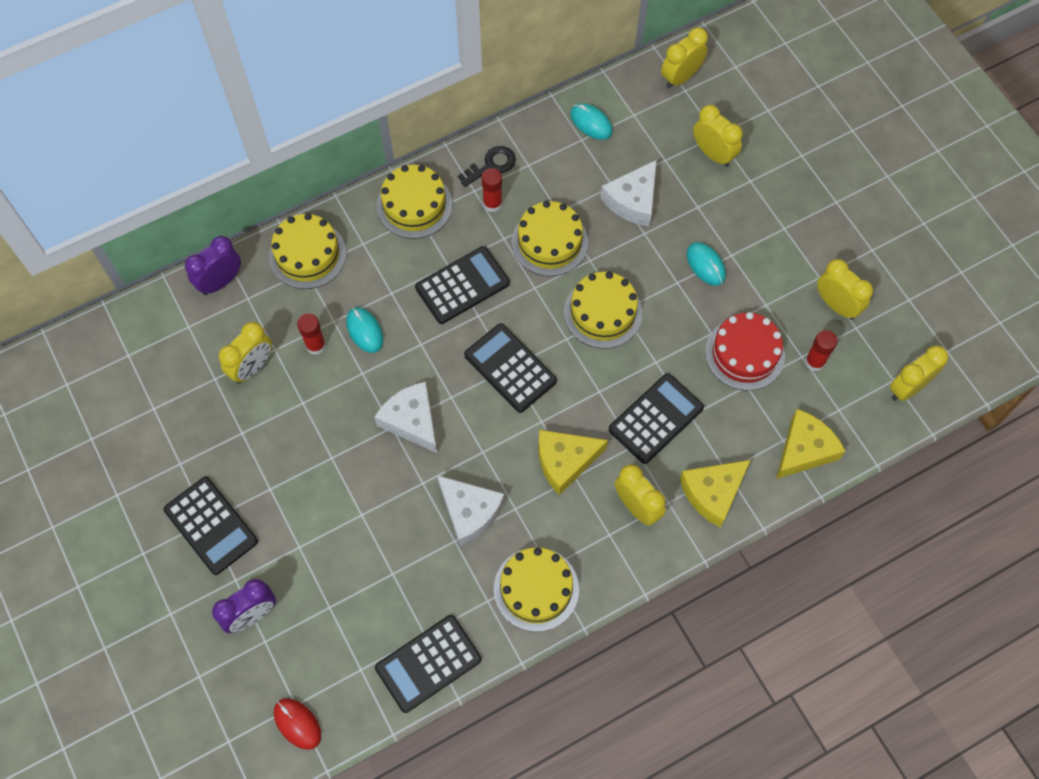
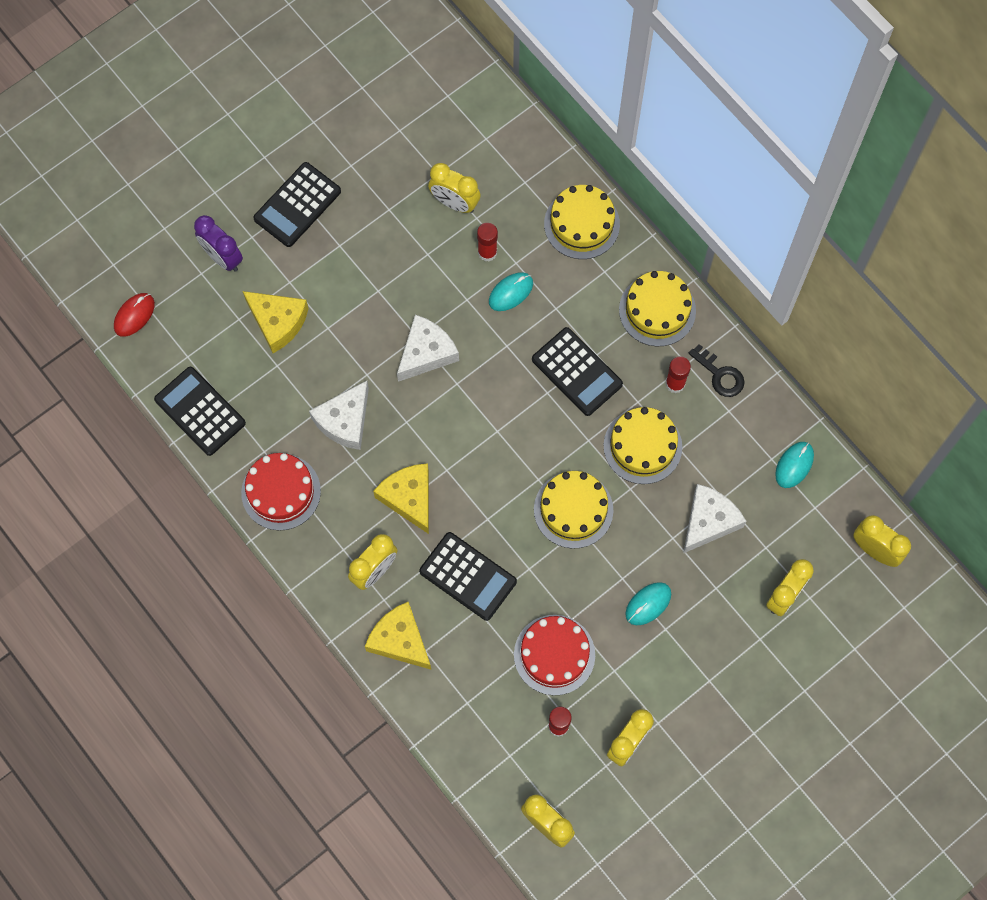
camera: 80 degrees right, 5 degrees up
purple clock [185,236,241,295] -> none
black calculator [464,323,557,413] -> none
yellow cake [494,547,579,632] -> red cake [241,453,321,531]
white cheese [601,160,657,226] -> white cheese turned 105 degrees clockwise [683,484,746,553]
yellow cheese [776,409,845,479] -> yellow cheese moved to [243,291,309,353]

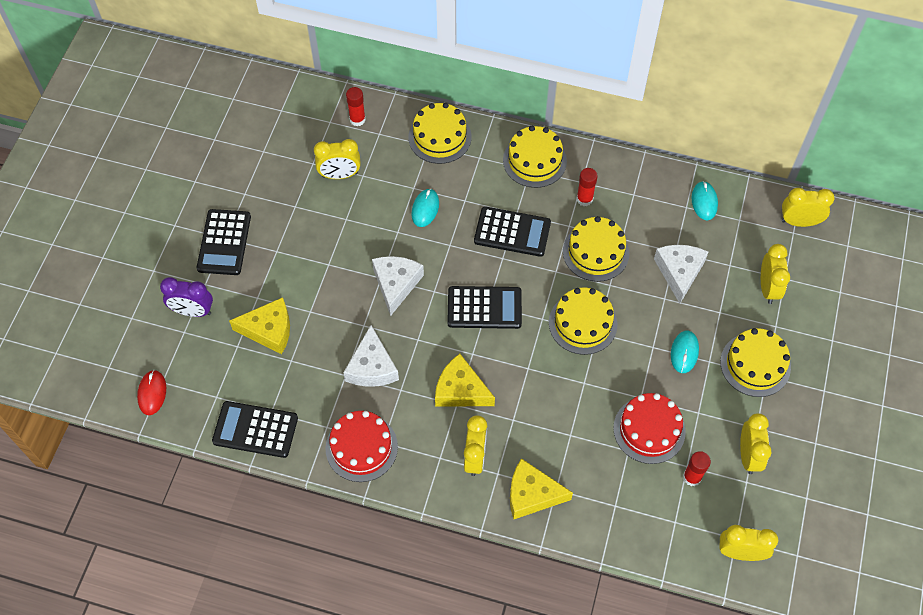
camera: 35 degrees left, 10 degrees down
black calculator [419,532,517,621] -> black calculator moved to [447,286,522,329]
red glue stick [477,223,498,262] -> red glue stick moved to [346,87,366,126]
black key [688,344,745,397] -> none
none -> yellow cake [720,328,791,397]

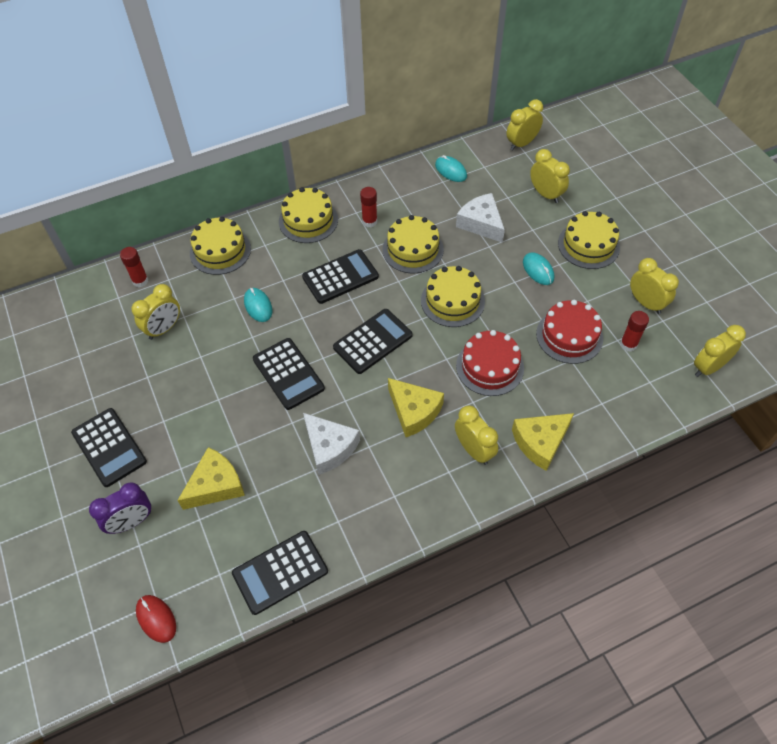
camera: 40 degrees left, 5 degrees down
red cake [325,411,398,482] -> red cake moved to [456,330,524,396]
white cheese [372,256,424,316] -> black calculator [253,338,325,410]
yellow cheese [435,354,495,407] -> yellow cheese turned 120 degrees counterclockwise [388,378,444,437]

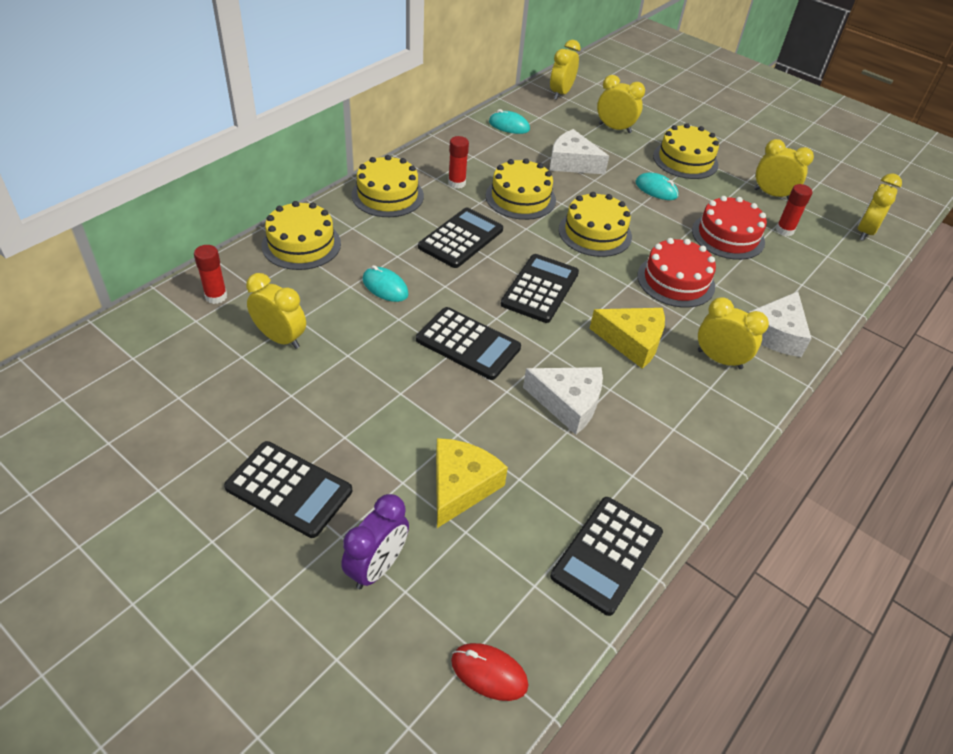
camera: 30 degrees left, 10 degrees down
yellow clock [131,284,180,340] -> yellow clock turned 75 degrees counterclockwise [246,273,306,349]
yellow cheese [512,413,574,471] -> white cheese [748,291,812,357]

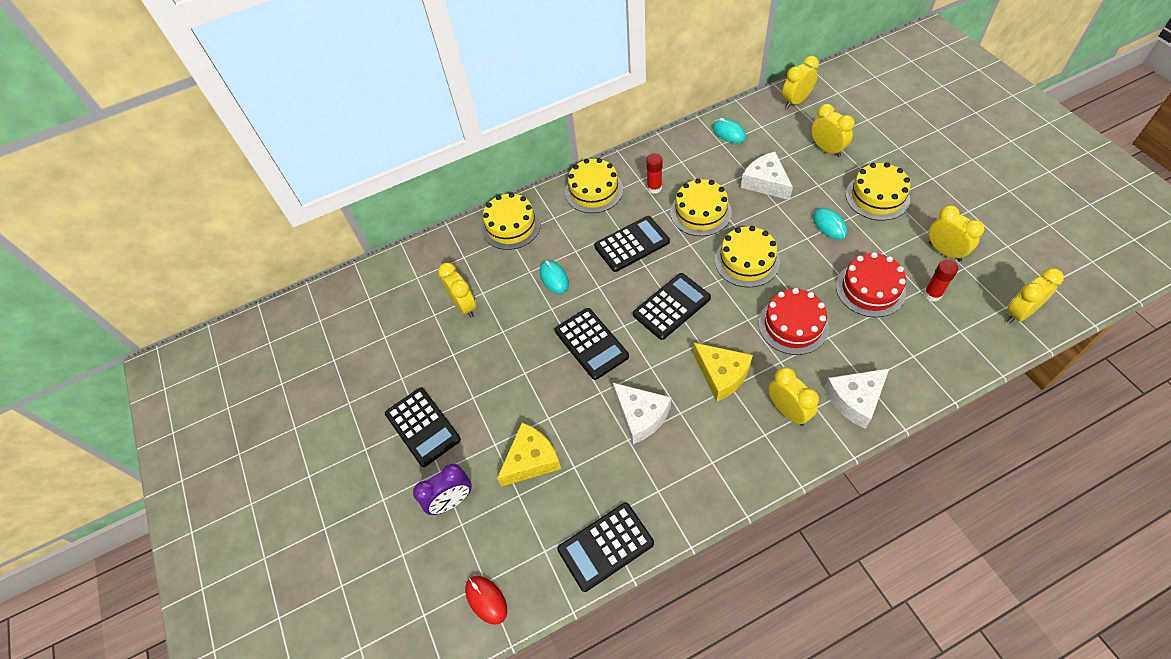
camera: 35 degrees right, 10 degrees up
red glue stick [194,245,227,304] -> none

